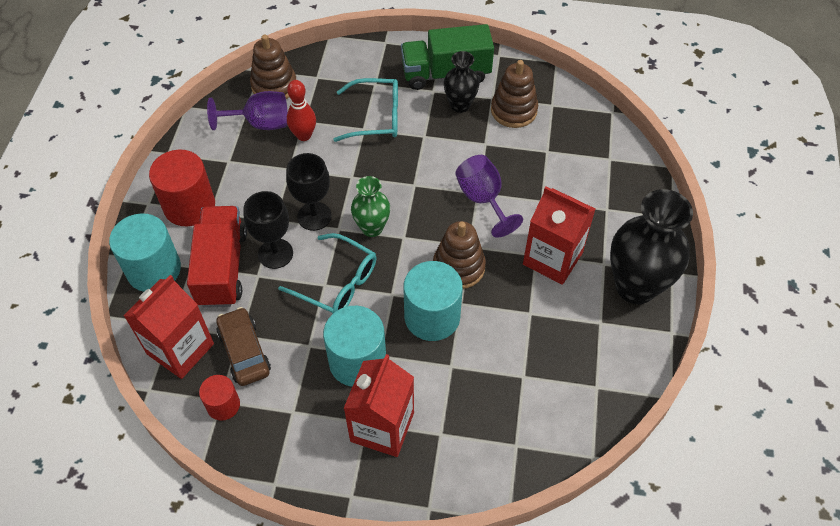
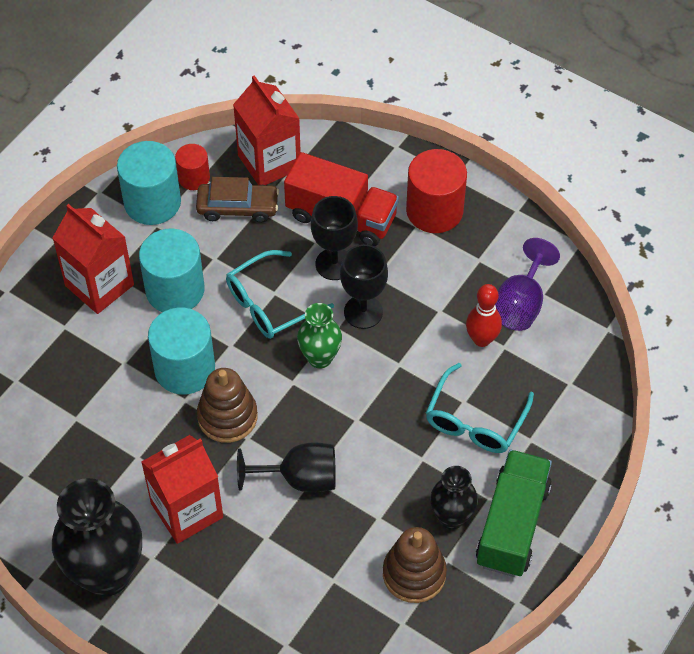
camera: 115 degrees right, 0 degrees up
turquoise cylinder [109,213,181,292] -> turquoise cylinder moved to [117,141,181,225]
brown stacking toy [250,35,296,99] -> none
purple goblet [455,155,523,238] -> black goblet [237,442,336,493]

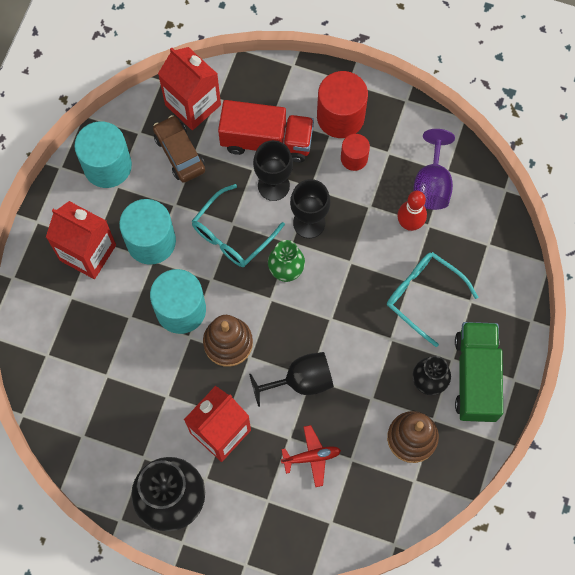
camera: 15 degrees left, 15 degrees up
red cylinder [175,144,210,190] -> red cylinder moved to [341,134,370,171]
brown car [196,177,279,223] -> brown car turned 105 degrees counterclockwise [153,115,205,183]
turquoise glasses [426,363,534,453] -> turquoise glasses turned 120 degrees clockwise [387,252,478,347]
none -> red plane [281,425,341,487]

